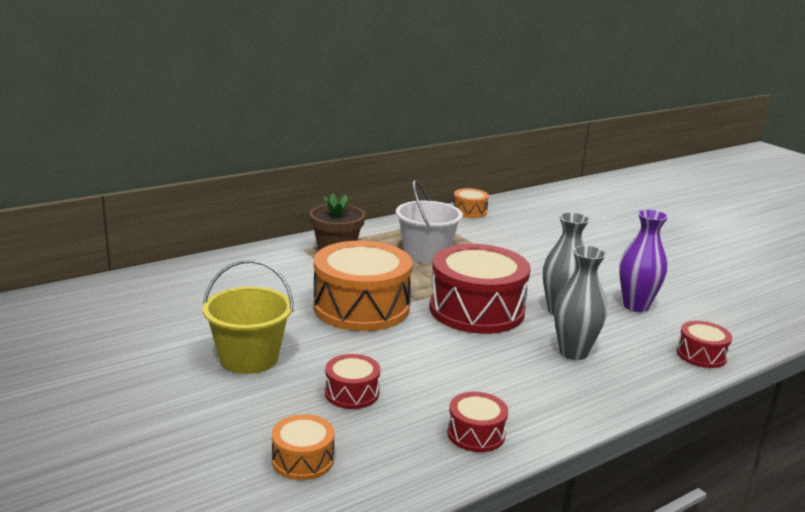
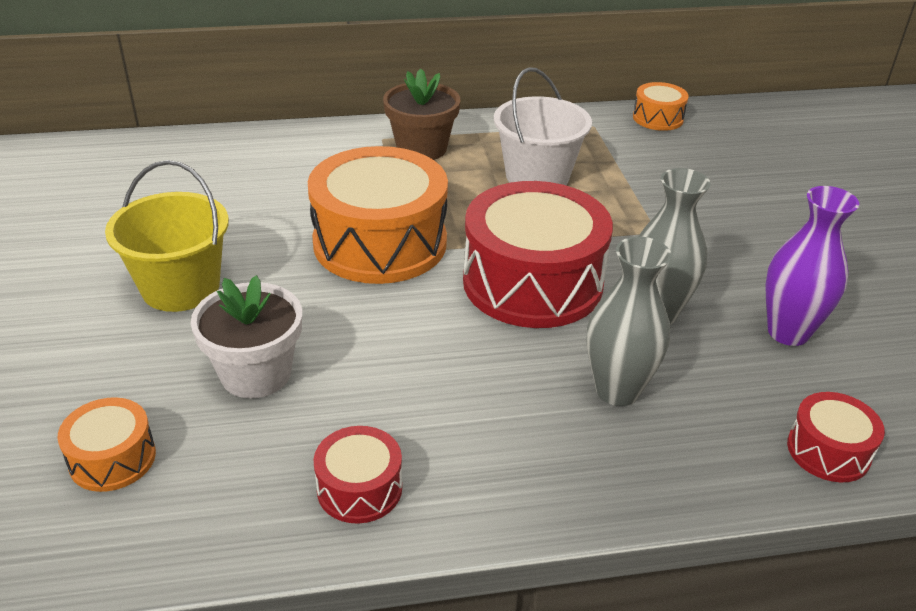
camera: 25 degrees right, 15 degrees up
red drum [325,354,380,409] -> white flower pot [191,275,302,398]

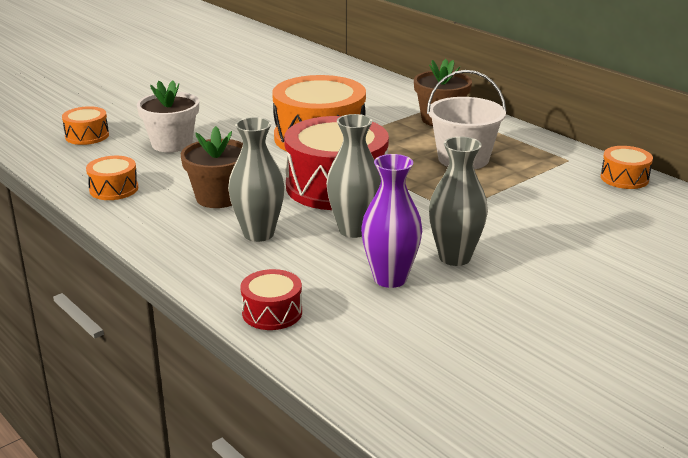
camera: 60 degrees right, 10 degrees down
yellow bucket [105,160,229,312] -> none
red drum [314,426,402,524] -> orange drum [86,156,138,200]
none -> brown flower pot [181,126,243,208]
none -> grey vase [429,137,488,266]

